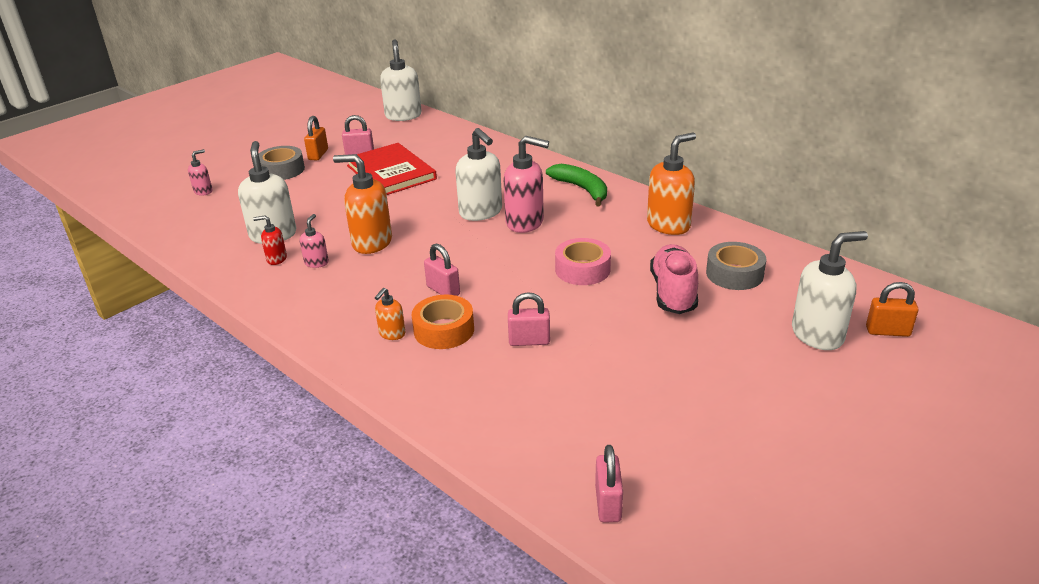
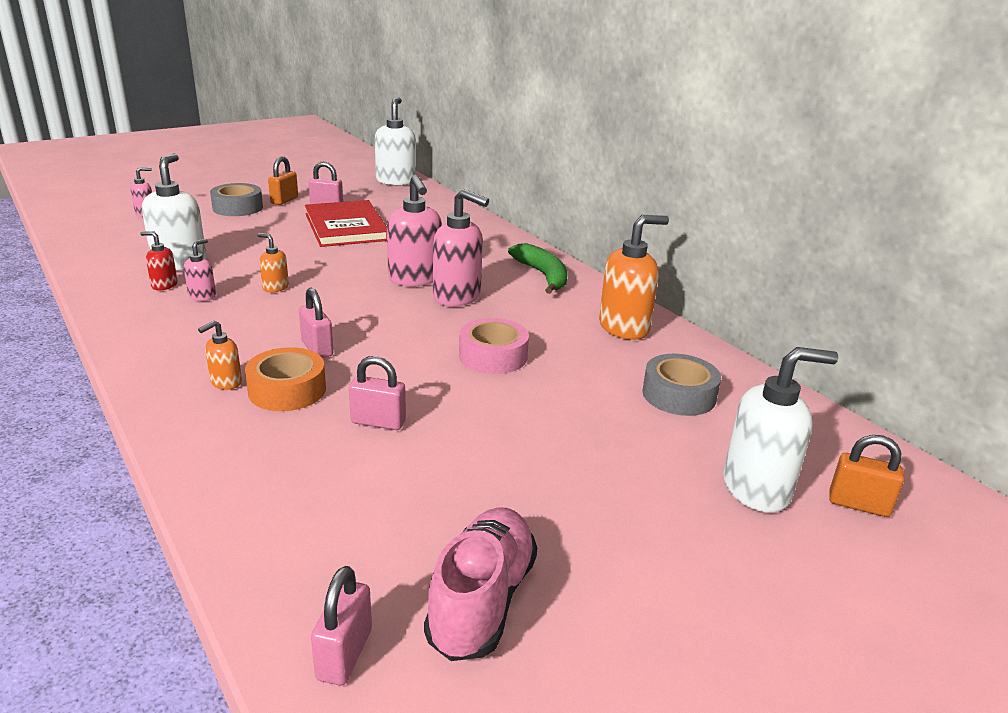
camera: 10 degrees right, 5 degrees down
orange soap dispenser [333,154,392,254] -> orange soap dispenser [257,233,289,293], size x0.51
white soap dispenser [455,128,502,221] -> pink soap dispenser [387,175,442,286]
pink shoe [650,244,698,314] -> pink shoe moved to [424,507,537,661]

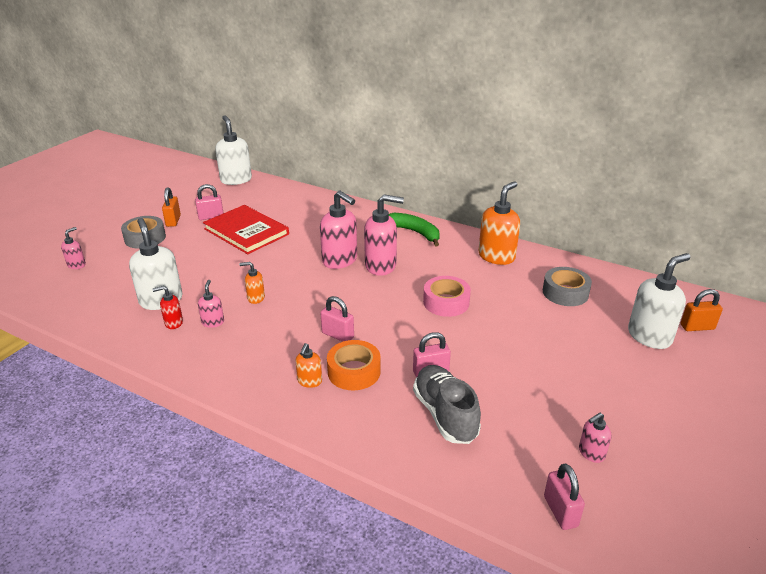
camera: 25 degrees left, 5 degrees up
pink shoe [424,507,537,661] -> pink soap dispenser [579,413,611,463]
none -> grey shoe [413,365,481,444]

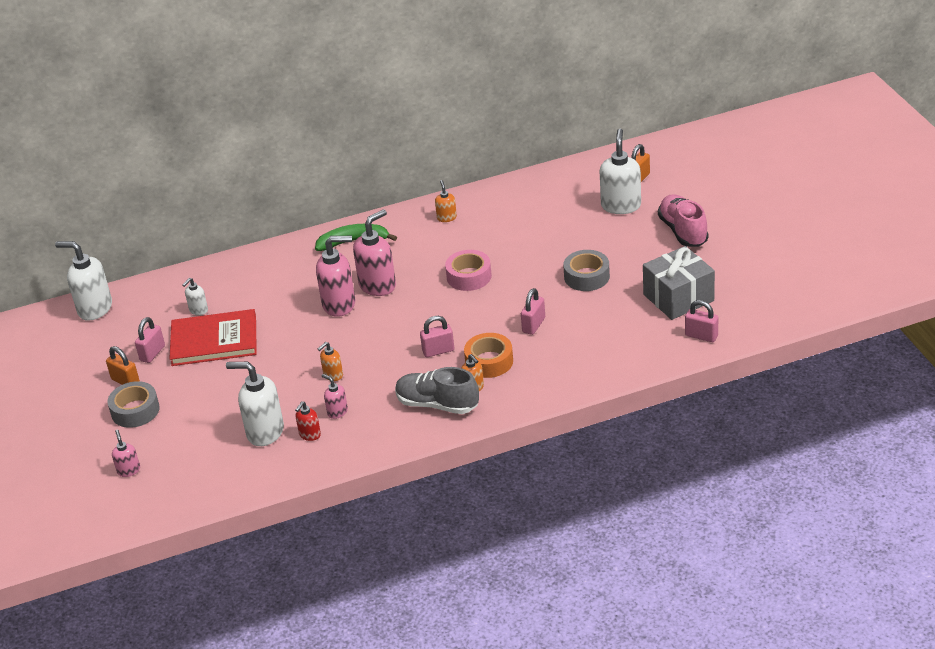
camera: 45 degrees left, 5 degrees up
grey shoe [413,365,481,444] -> grey shoe moved to [395,367,479,414]
orange soap dispenser [478,181,520,265] -> orange soap dispenser [435,180,457,222], size x0.51
grey tape [543,267,592,306] -> grey tape moved to [563,250,610,291]
pink soap dispenser [579,413,611,463] -> grey gift [643,246,715,320]
none -> white soap dispenser [182,278,208,315]
none -> pink shoe [658,194,709,247]

